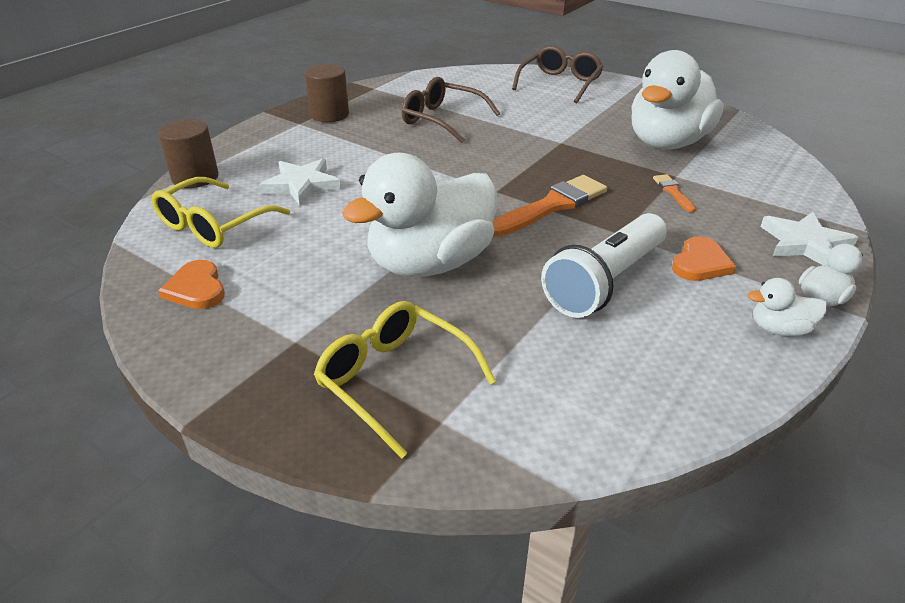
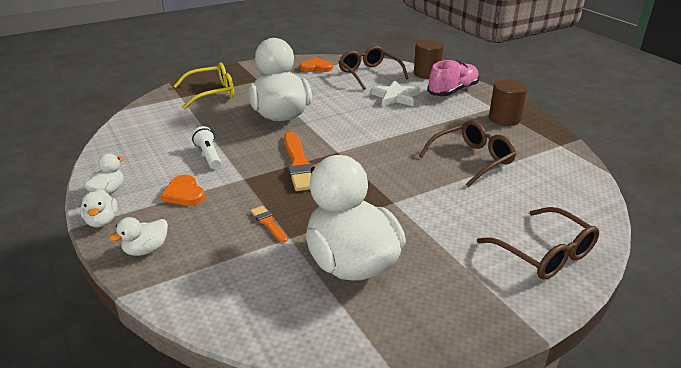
camera: 115 degrees right, 5 degrees down
yellow glasses [152,177,290,248] -> brown glasses [339,46,409,90]
white flashlight [541,213,667,318] -> white flashlight [192,126,221,169], size x0.54
orange brush [653,174,696,212] -> orange brush turned 135 degrees counterclockwise [251,206,288,243]
white star [760,212,859,265] -> white duck [109,217,168,256]
none -> pink shoe [427,60,479,96]

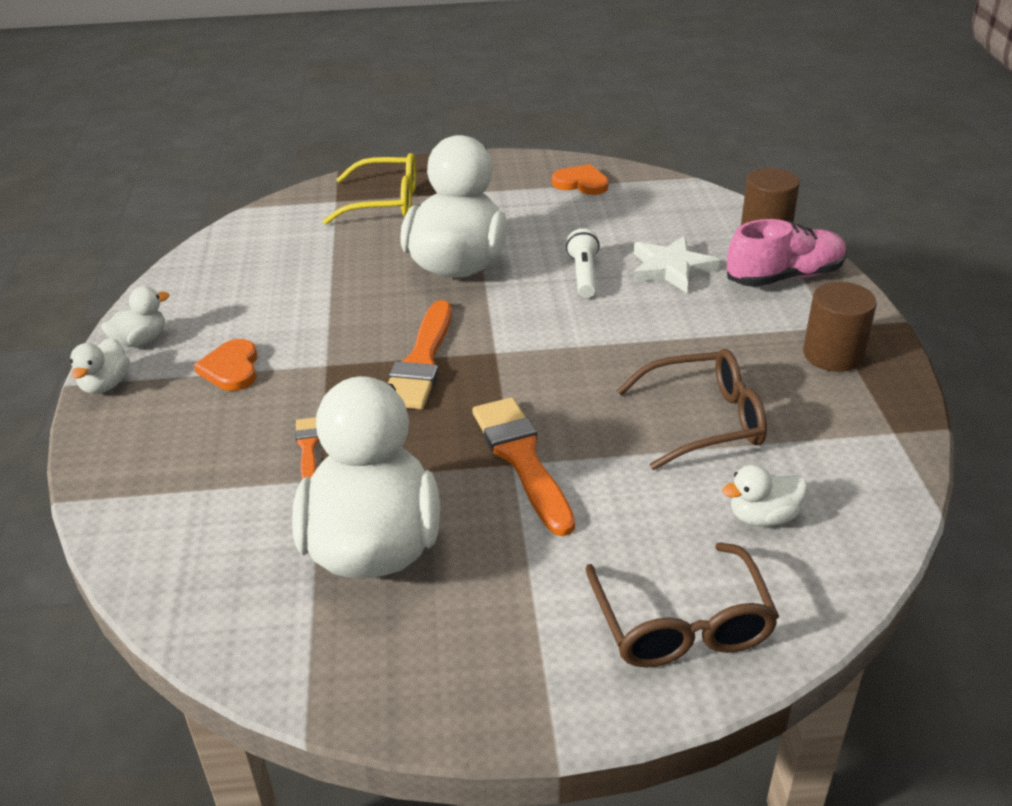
camera: 25 degrees right, 5 degrees up
white duck [109,217,168,256] -> white duck moved to [722,464,808,527]
white flashlight [192,126,221,169] -> white flashlight moved to [566,228,600,298]
brown glasses [339,46,409,90] -> none
none -> orange brush [472,397,575,536]

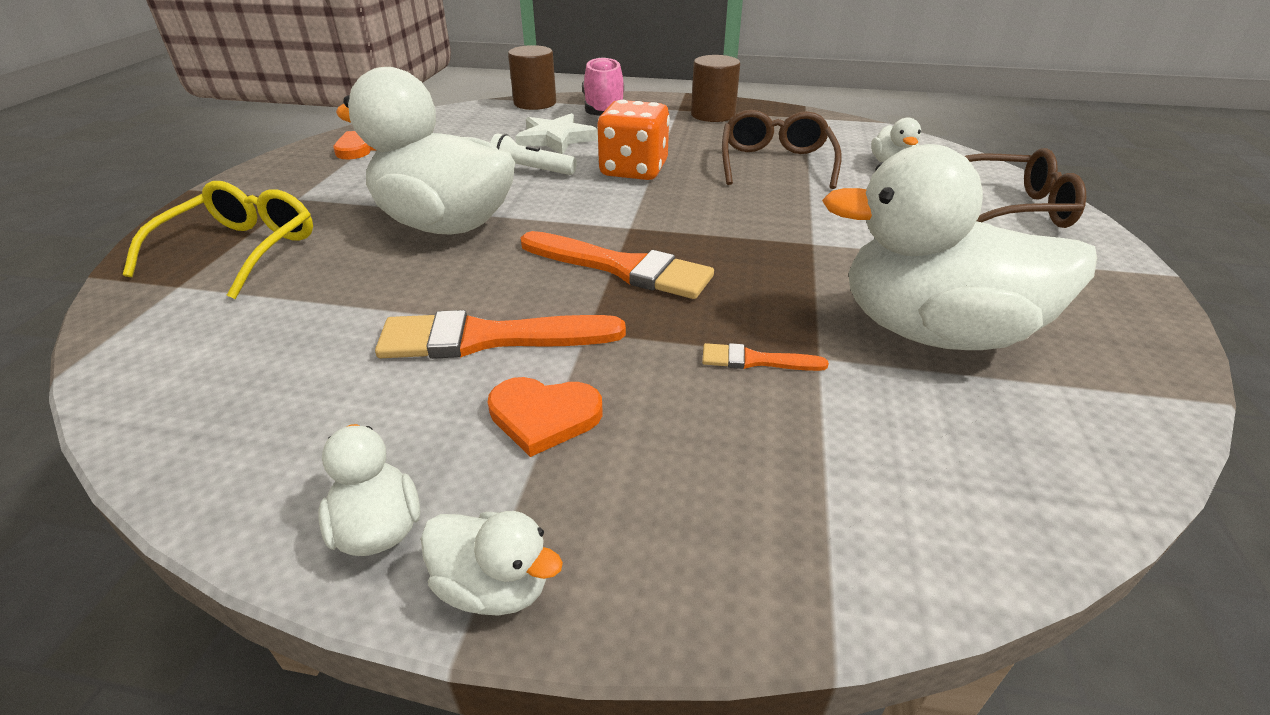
camera: 75 degrees left, 0 degrees up
orange brush [472,397,575,536] -> orange brush moved to [375,310,626,359]
none -> orange dice [597,100,670,180]

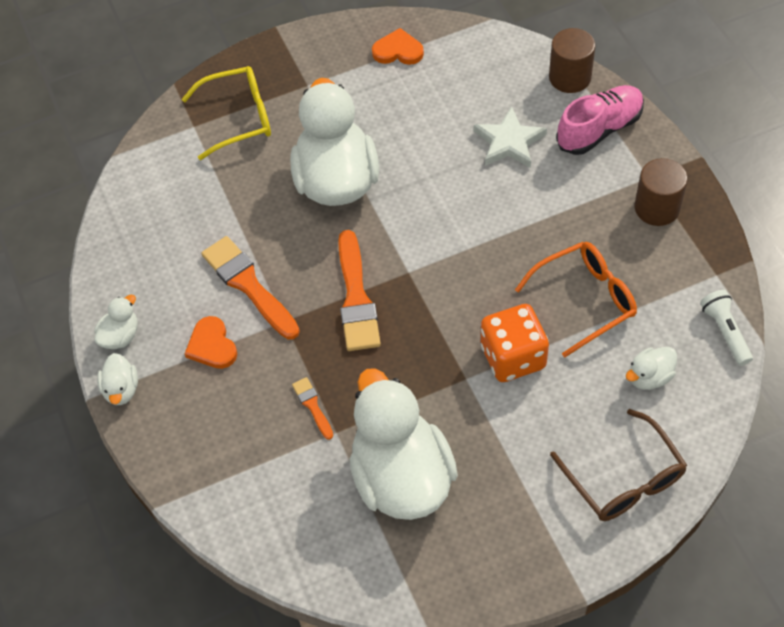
camera: 60 degrees right, 20 degrees up
white flashlight [490,133,577,175] -> white flashlight moved to [700,290,753,366]
orange dice [597,100,670,180] -> orange dice moved to [481,304,549,382]
brown glasses [722,110,842,189] -> orange glasses [515,242,637,358]

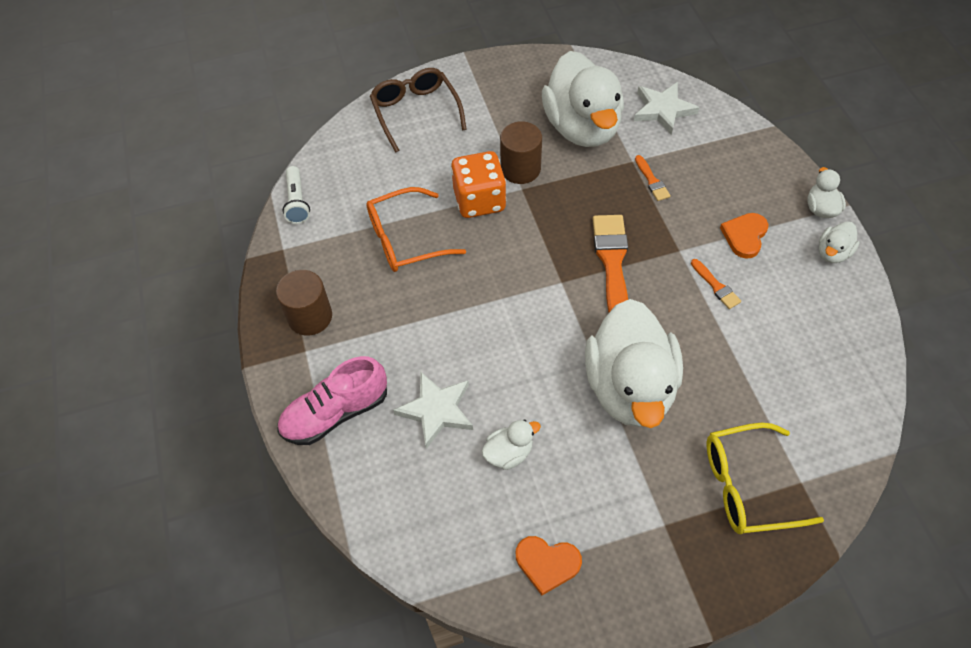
camera: 175 degrees left, 0 degrees up
orange heart [185,316,237,369] -> orange heart turned 135 degrees counterclockwise [720,213,768,259]
orange brush [201,236,300,339] -> orange brush [691,259,741,309], size x0.49
brown cylinder [549,28,595,93] -> brown cylinder moved to [500,121,542,184]
white duck [626,347,677,390] -> white duck moved to [481,419,541,470]
none -> white star [634,82,699,135]

